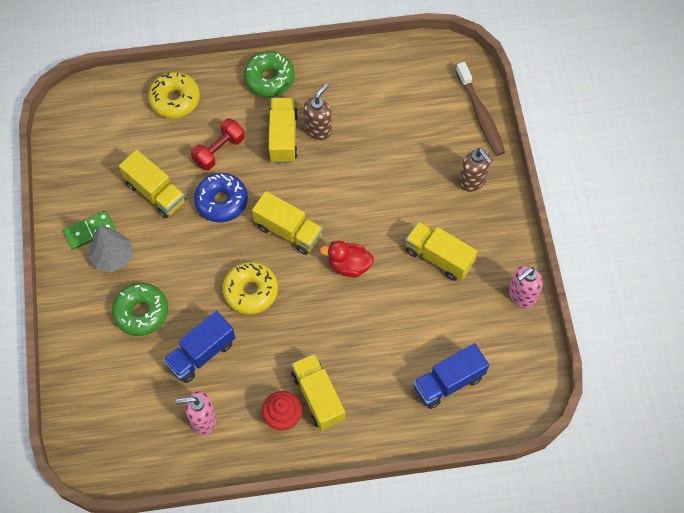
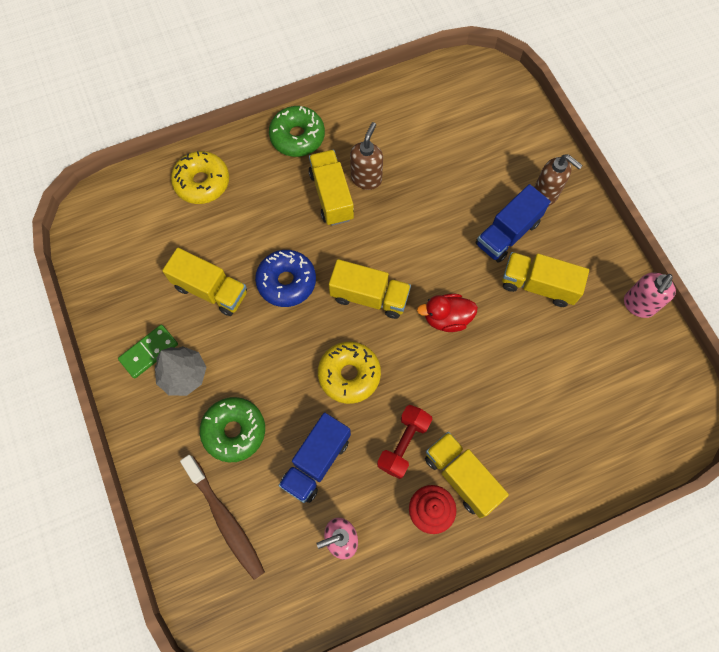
camera: 15 degrees left, 5 degrees up
red dumbbell [191,119,245,171] -> red dumbbell moved to [377,405,432,479]
blue truck [413,343,489,409] -> blue truck moved to [476,184,551,263]
brown toothbrush [456,62,505,156] -> brown toothbrush moved to [180,455,265,580]

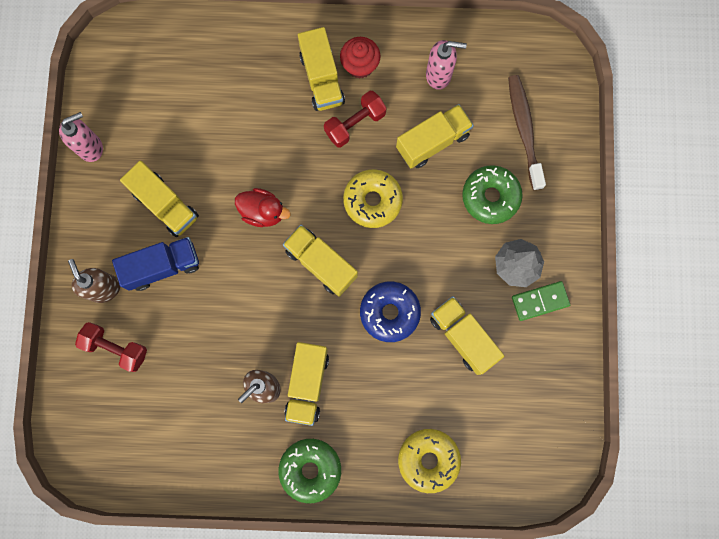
camera: 155 degrees left, 10 degrees up
blue truck [278,413,351,503] -> yellow truck [396,104,474,168]
none -> red dumbbell [75,322,147,372]

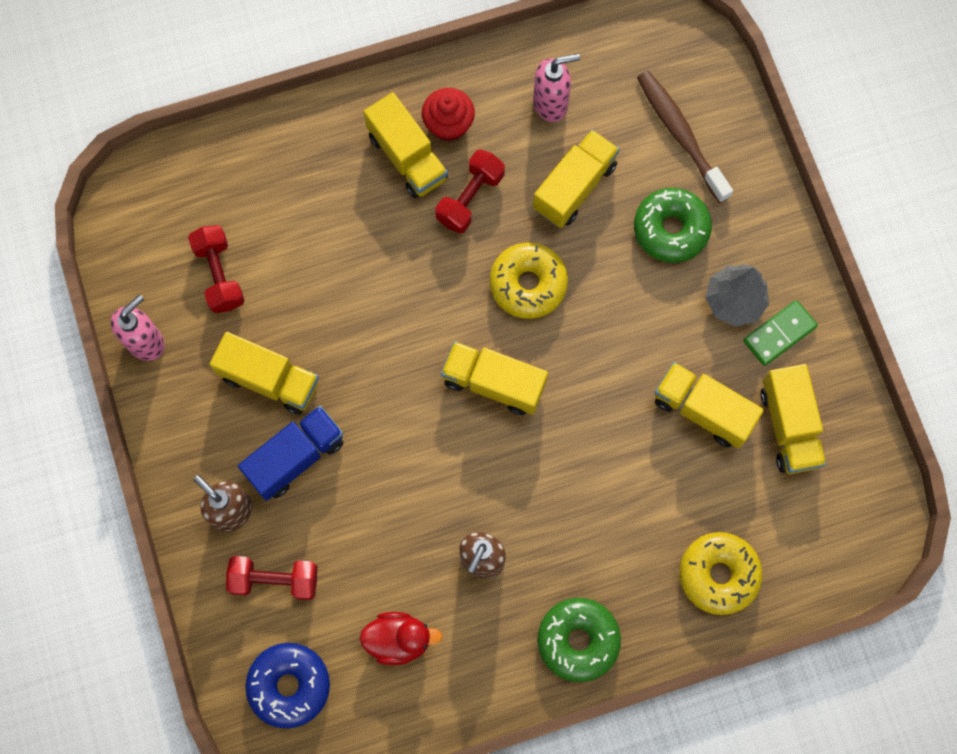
camera: 20 degrees left, 5 degrees down
red duck [235,188,291,227] -> red duck moved to [360,612,443,665]
yellow truck [284,342,329,426] -> yellow truck moved to [760,364,826,474]
blue donut [360,282,421,342] -> blue donut moved to [245,643,330,729]
none -> red dumbbell [188,225,245,313]

